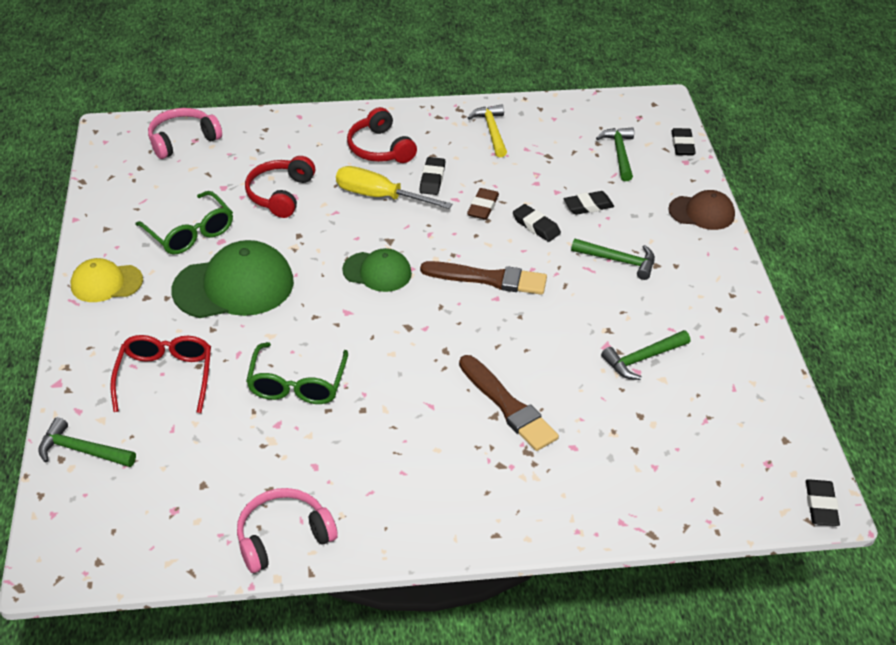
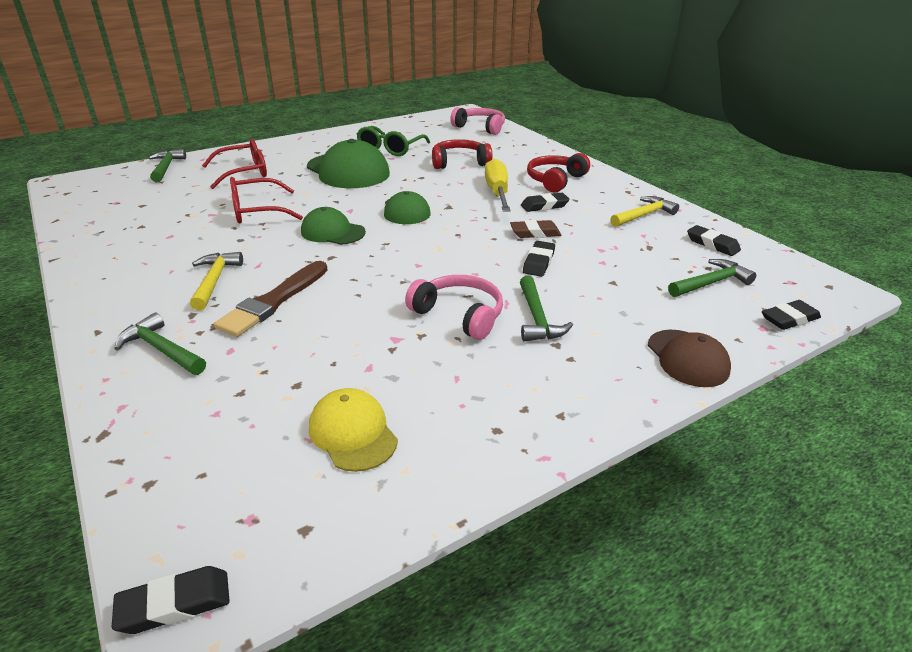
camera: 65 degrees right, 10 degrees down
yellow cap [71,258,143,302] -> yellow cap moved to [309,388,398,472]
pink headphones [237,488,338,573] -> pink headphones moved to [405,275,503,340]
green glasses [246,342,348,404] -> red glasses [230,177,303,223]
brown brush [420,261,547,295] -> none
black eraser [564,191,614,215] -> black eraser moved to [687,225,741,256]
green hammer [601,330,690,380] -> green hammer moved to [114,313,206,375]
none -> yellow hammer [190,252,243,311]
none -> green cap [301,207,366,245]

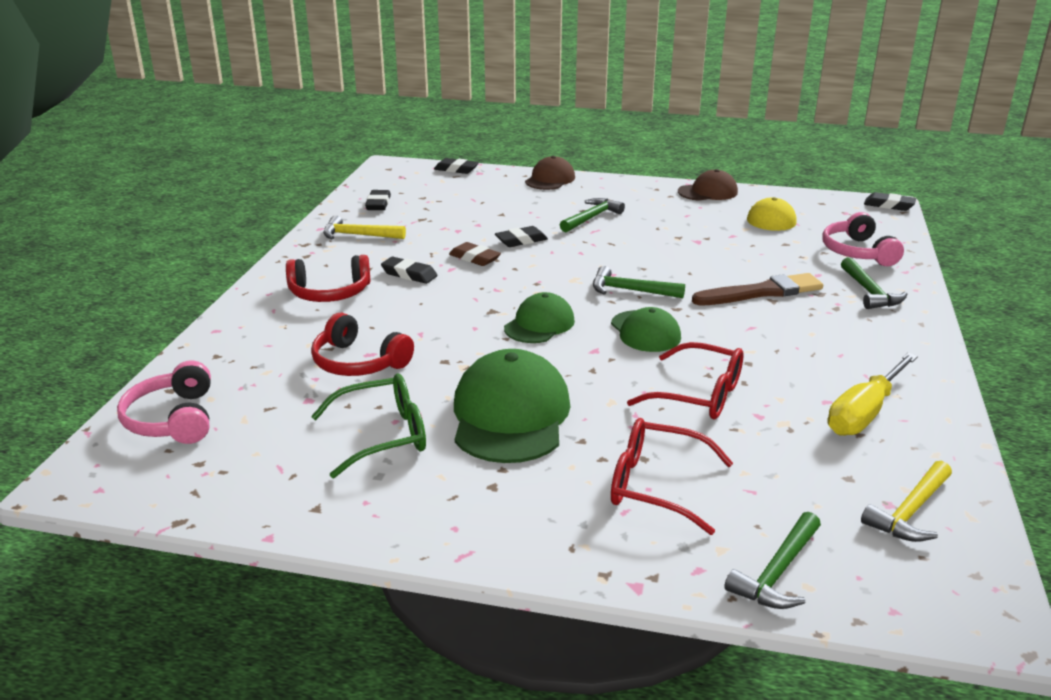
camera: 135 degrees left, 5 degrees down
yellow hammer [190,252,243,311] -> yellow hammer moved to [861,461,952,542]
pink headphones [405,275,503,340] -> pink headphones moved to [823,212,904,266]
yellow screwdriver [485,159,511,212] -> yellow screwdriver moved to [828,353,918,436]
green hammer [668,259,756,297] -> green hammer moved to [593,266,685,298]
none -> brown cap [678,169,738,201]

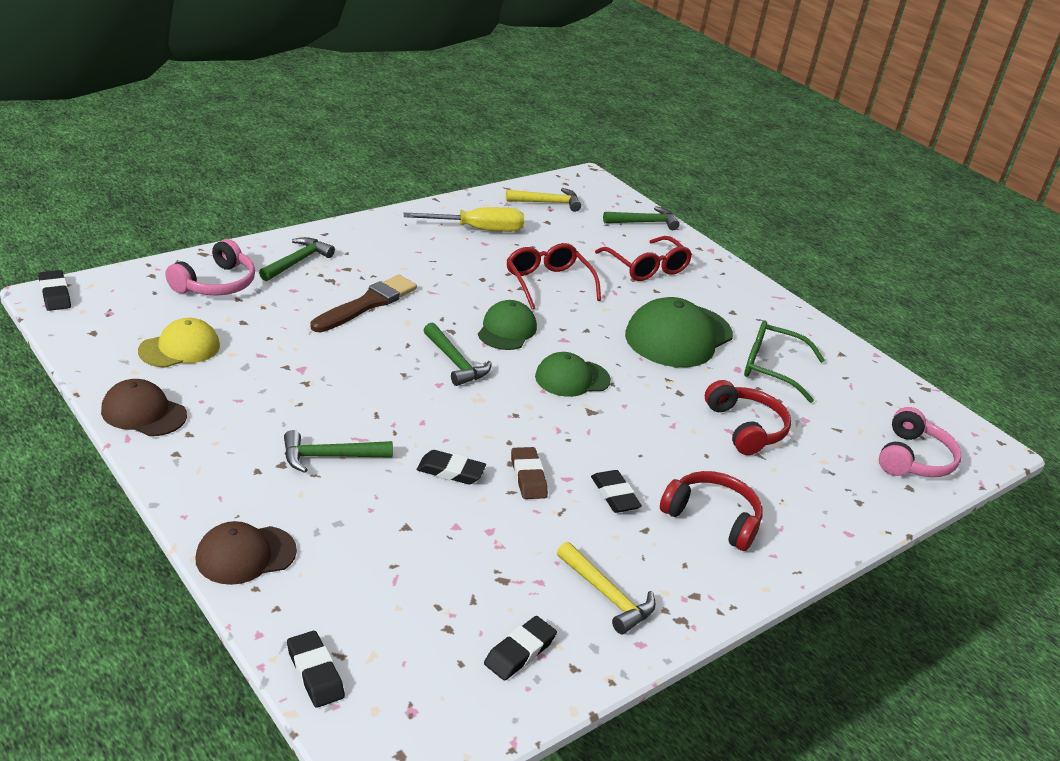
camera: 145 degrees left, 5 degrees up
brown brush [692,273,823,305] -> brown brush turned 105 degrees clockwise [311,275,417,332]

